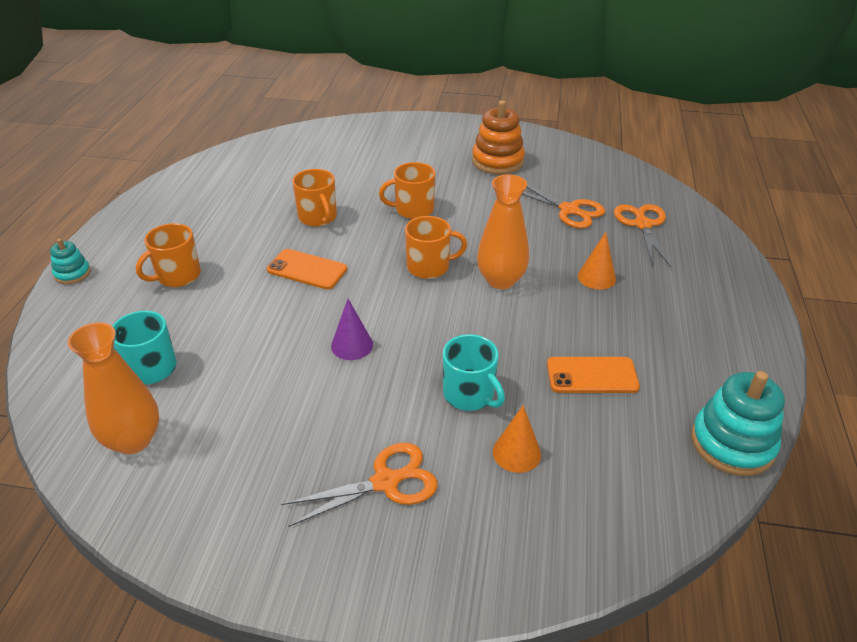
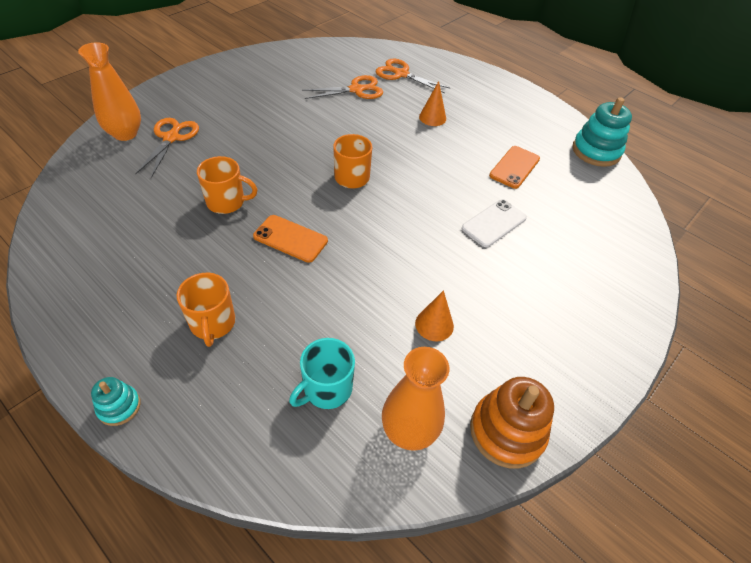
camera: 60 degrees left, 10 degrees up
orange phone [267,249,347,290] -> orange phone turned 60 degrees clockwise [253,215,328,263]
orange scissors [281,443,438,527] -> orange scissors moved to [135,118,199,178]
purple cone [331,299,373,360] -> none
orange mug [379,162,435,219] -> none
turquoise mug [443,334,505,411] -> white phone [462,199,527,247]
orange stacking toy [472,100,525,175] -> orange stacking toy moved to [470,377,554,469]
orange vase [477,174,529,289] -> orange vase moved to [78,42,141,141]
orange cone [493,405,541,473] -> orange cone moved to [415,290,454,341]

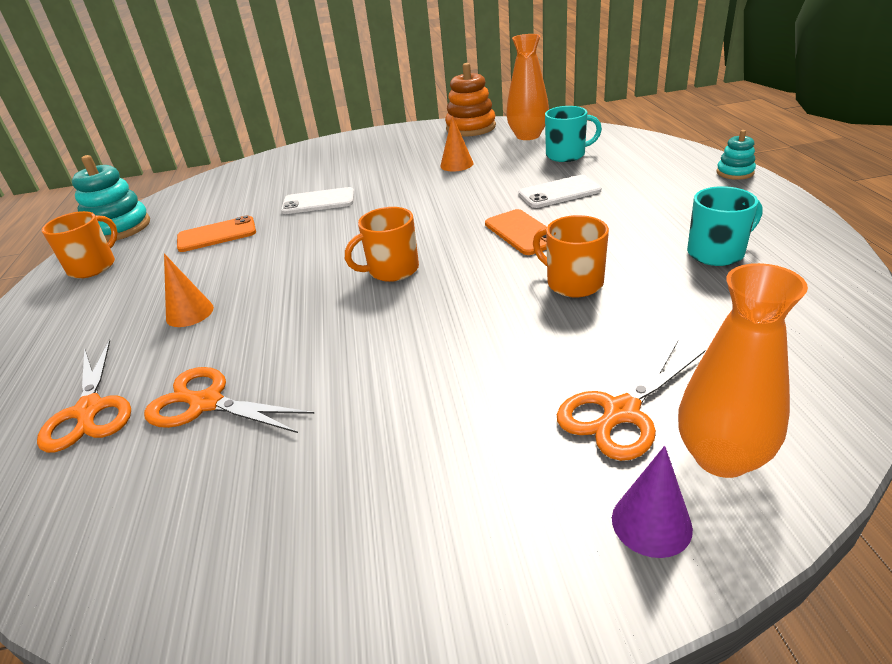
camera: 135 degrees left, 15 degrees down
orange mug [177,273,235,347] -> orange mug moved to [42,211,118,279]
none -> white phone [519,175,601,208]
none -> purple cone [612,446,693,558]
none -> turquoise mug [687,186,763,266]

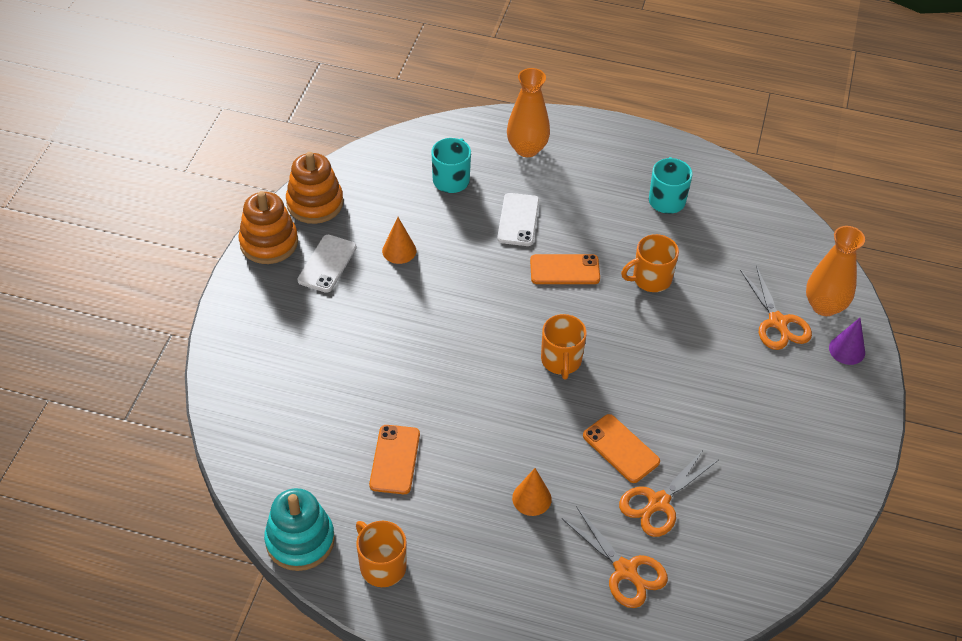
camera: 70 degrees left, 15 degrees up
orange scissors [37,339,131,453] -> orange scissors turned 45 degrees clockwise [562,506,668,608]
white phone [281,187,354,214] -> white phone moved to [298,235,357,293]
orange vase [506,34,549,140] -> orange vase moved to [507,68,550,157]
turquoise stacking toy [717,130,756,180] -> none
none -> orange stacking toy [238,191,298,264]
none -> orange phone [583,414,660,483]

